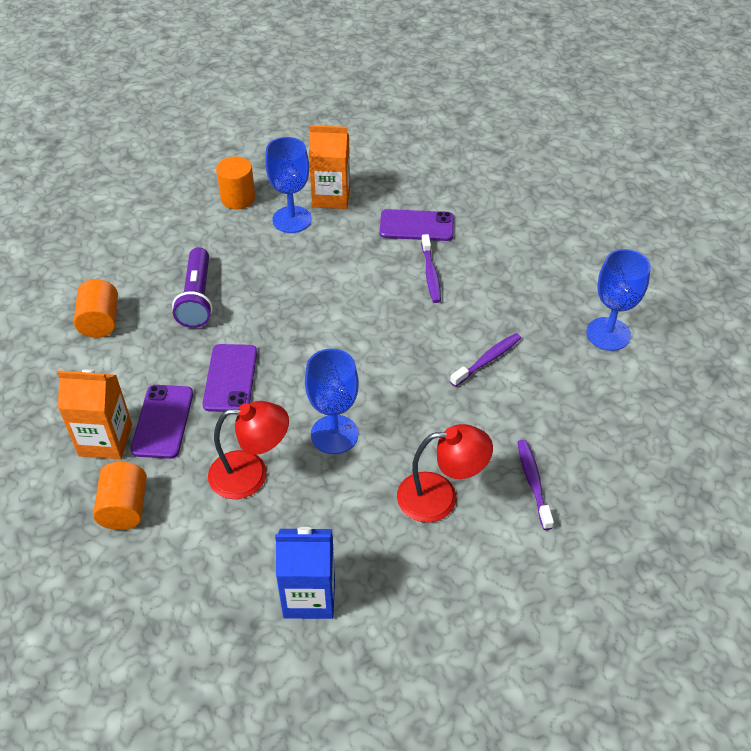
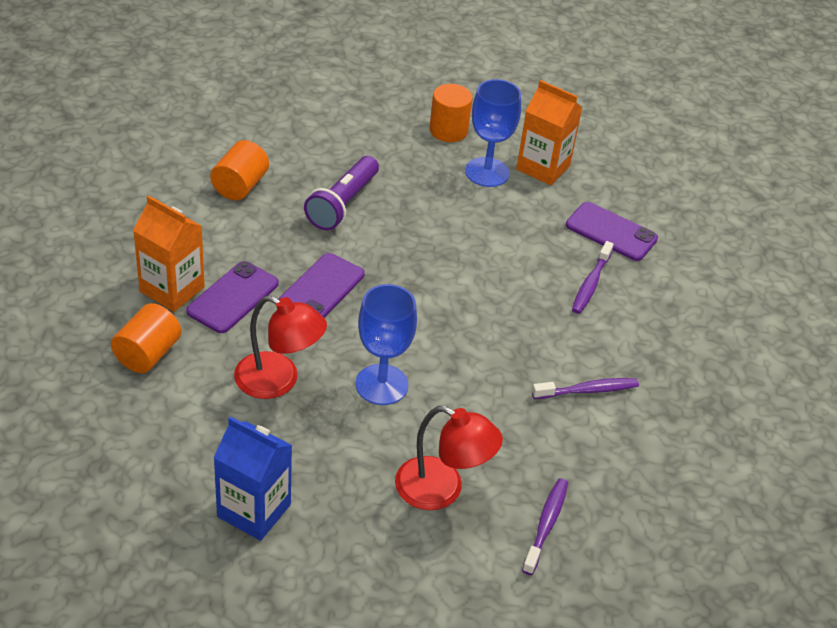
camera: 25 degrees right, 5 degrees down
blue goblet [586,249,651,351] -> none

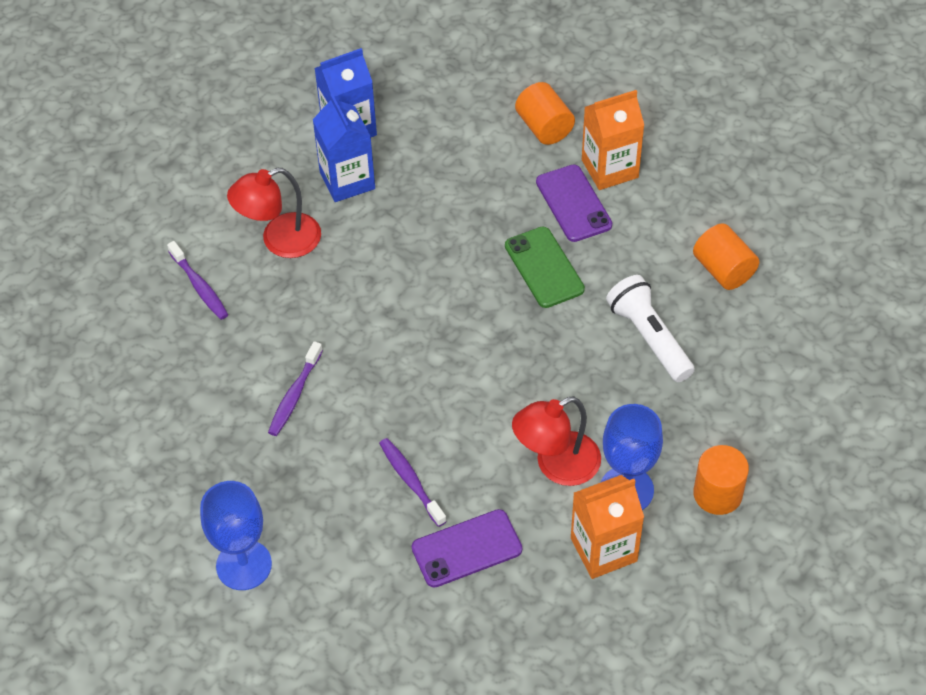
camera: 130 degrees right, 10 degrees up
red lamp [234,295,327,399] -> red lamp moved to [512,396,601,486]
purple phone [279,253,365,318] -> green phone [505,227,585,308]
purple flashlight [304,156,379,230] -> white flashlight [606,275,695,382]
blue goblet [355,284,417,405] -> blue goblet moved to [200,481,272,590]
none -> blue carton [313,94,375,202]

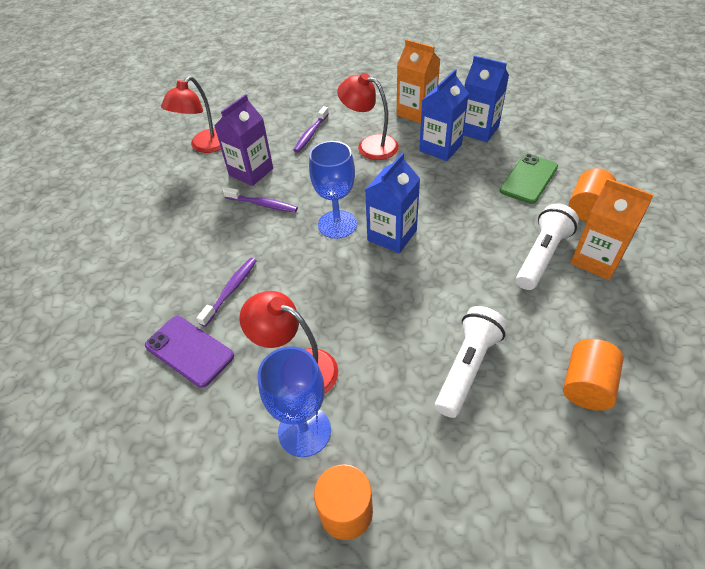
camera: 60 degrees right, 5 degrees down
blue goblet [200,481,272,590] -> blue goblet moved to [309,141,357,239]
purple toothbrush [268,341,323,436] -> purple toothbrush turned 150 degrees counterclockwise [223,187,298,213]
green phone [505,227,585,308] -> green phone moved to [500,154,558,204]
purple phone [536,164,612,242] -> white flashlight [516,204,579,290]
orange carton [571,475,644,579] -> orange carton moved to [397,39,440,123]
none -> red lamp [161,76,221,153]
none -> purple carton [214,94,273,186]
none -> blue carton [365,153,420,253]

